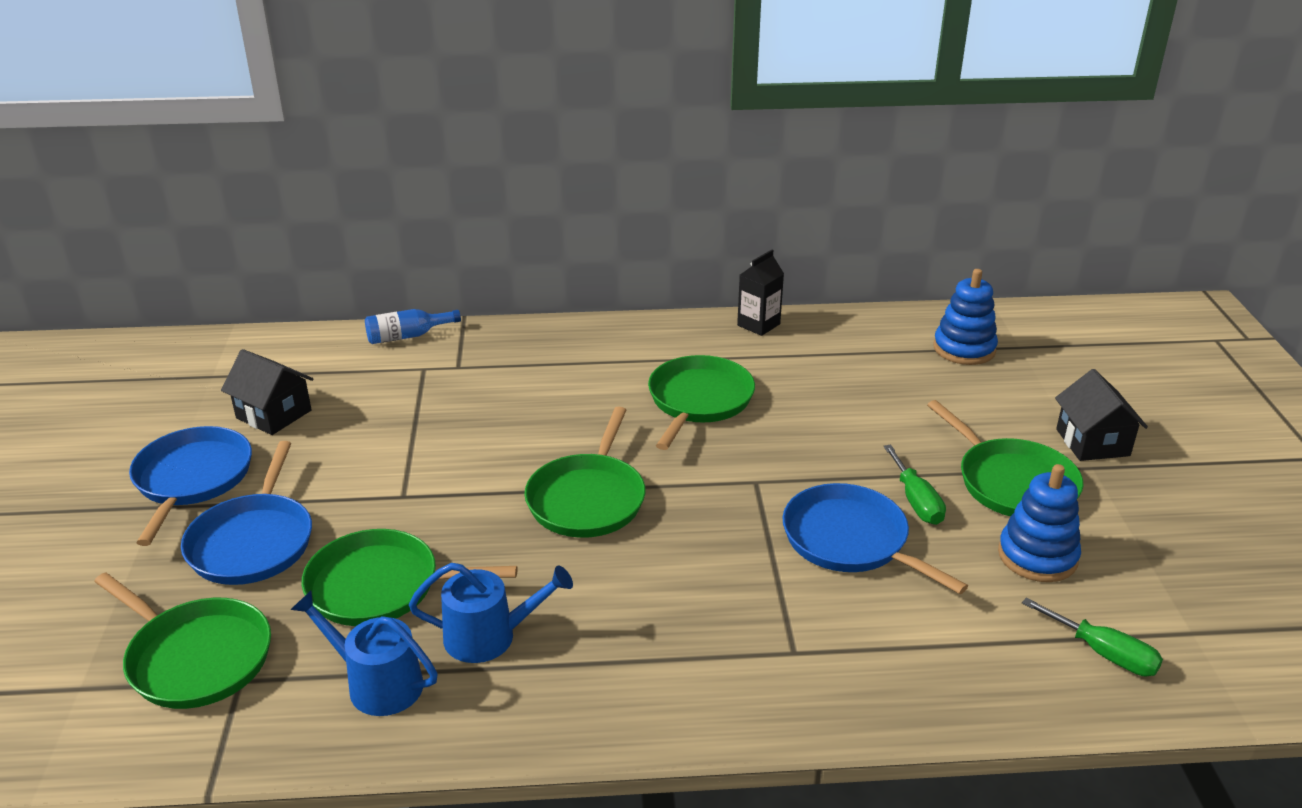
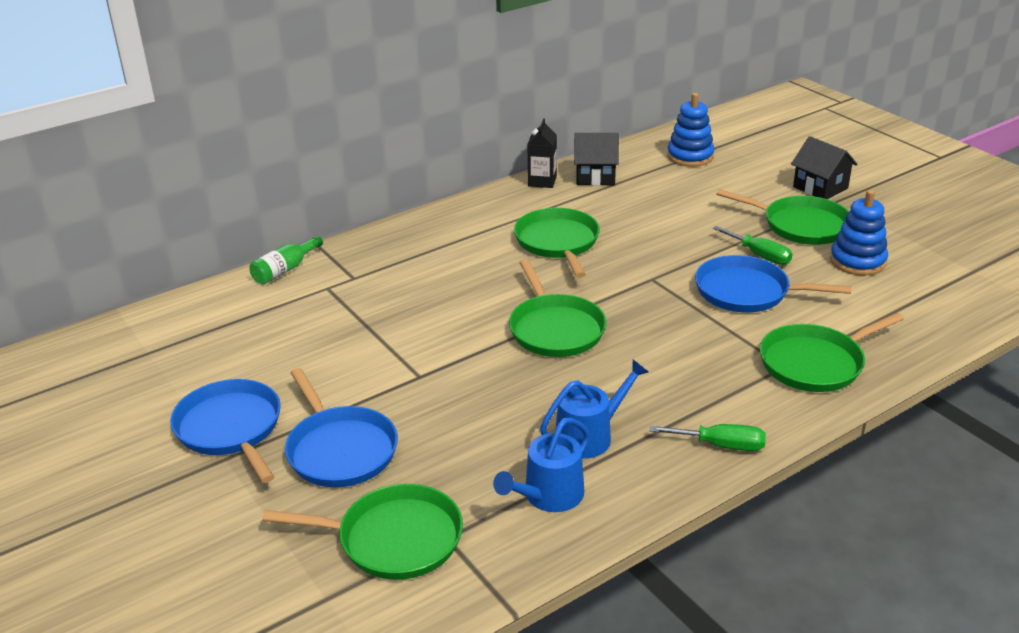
camera: 30 degrees left, 0 degrees up
black house [221,349,314,435] -> black house moved to [574,133,619,186]
blue watering can [290,591,438,716] -> blue watering can turned 45 degrees counterclockwise [493,418,590,512]
green pan [302,529,518,626] -> green pan moved to [760,313,904,392]
blue bottle [365,309,461,344] -> green bottle [249,236,323,285]
green screwdriver [1022,598,1163,676] -> green screwdriver moved to [649,424,766,451]

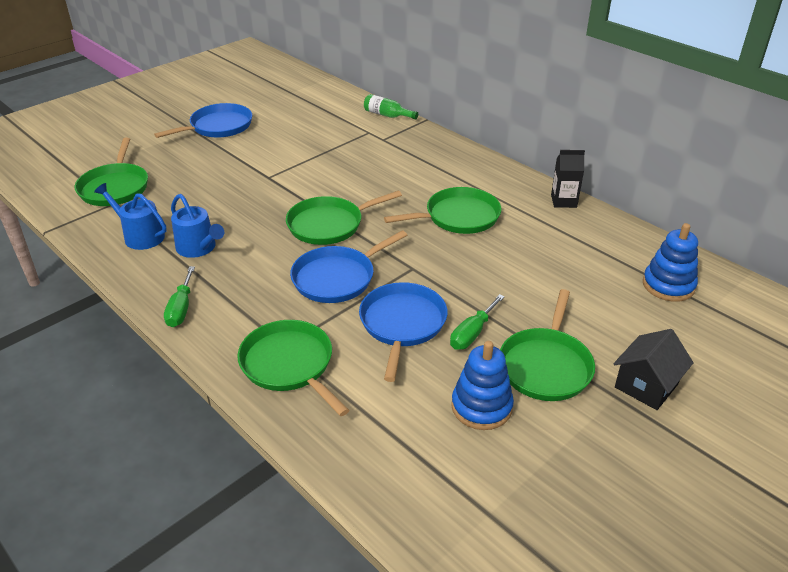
camera: 80 degrees right, 5 degrees up
blue pan [285,368,398,487] -> blue pan moved to [290,230,407,303]
black house [574,133,619,186] -> none

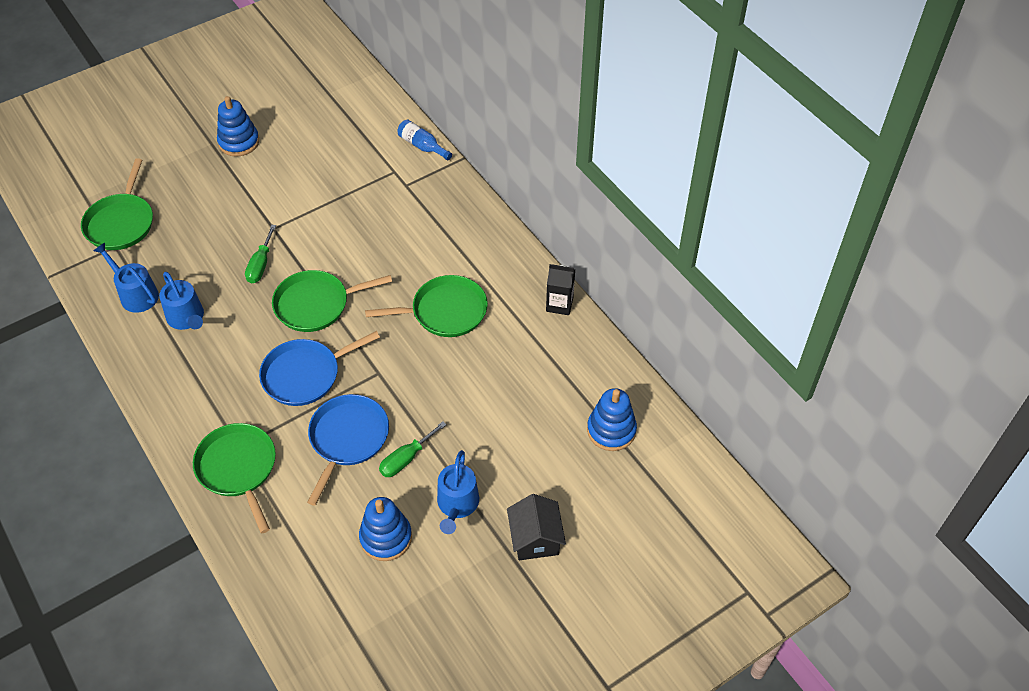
camera: 10 degrees right, 15 degrees up
blue pan [154,103,252,138] -> blue stacking toy [217,96,259,157]
green screwdriver [164,266,195,327] -> green screwdriver moved to [245,225,276,284]
green bottle [364,94,418,120] -> blue bottle [398,120,452,160]
green pan [500,289,595,401] -> blue watering can [437,450,479,534]
black house [613,329,694,410] -> black house turned 60 degrees counterclockwise [507,494,566,560]

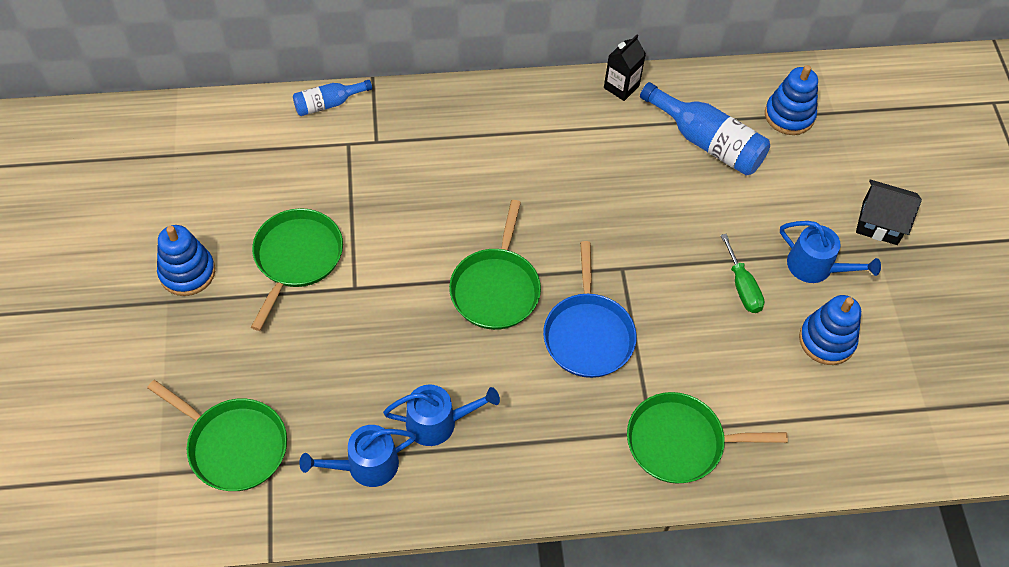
camera: 65 degrees left, 5 degrees up
green screwdriver [245,225,276,284] -> none
blue pan [307,394,389,506] -> none
green pan [365,275,488,337] -> green pan moved to [251,208,343,331]
none -> blue bottle [640,82,770,176]

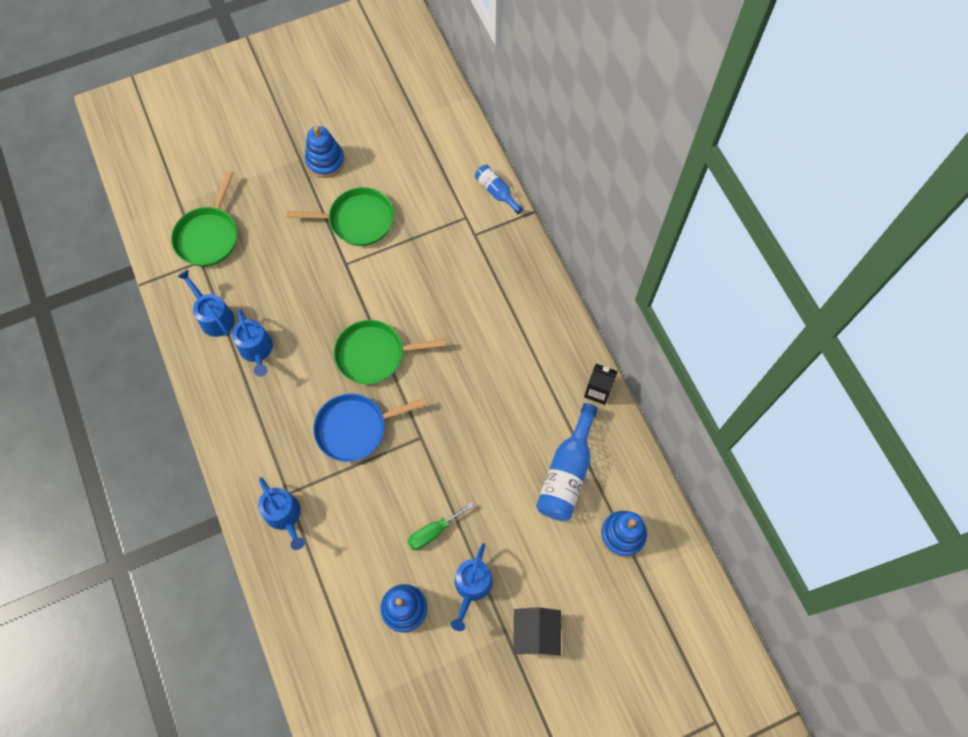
camera: 75 degrees right, 10 degrees up
green pan [627,392,788,484] -> blue watering can [258,477,305,550]

